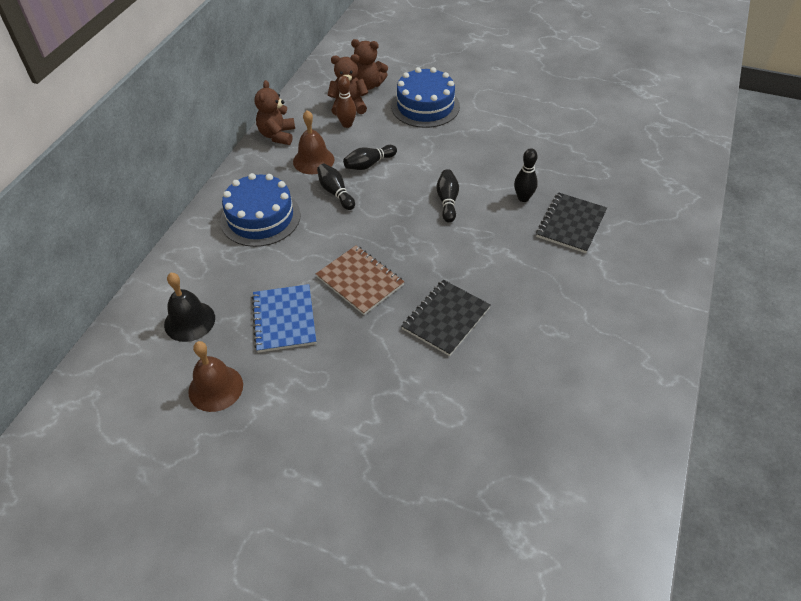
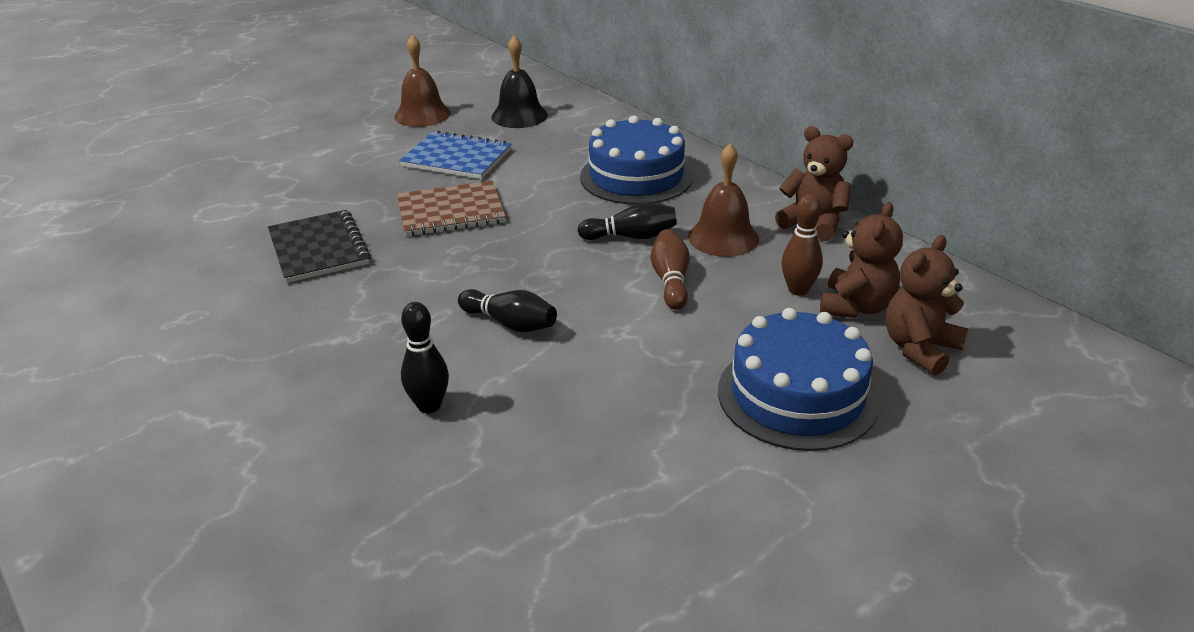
camera: 120 degrees right, 15 degrees down
black bowling pin [343,145,397,170] -> brown bowling pin [651,229,690,310]
black notebook [536,192,607,253] -> none

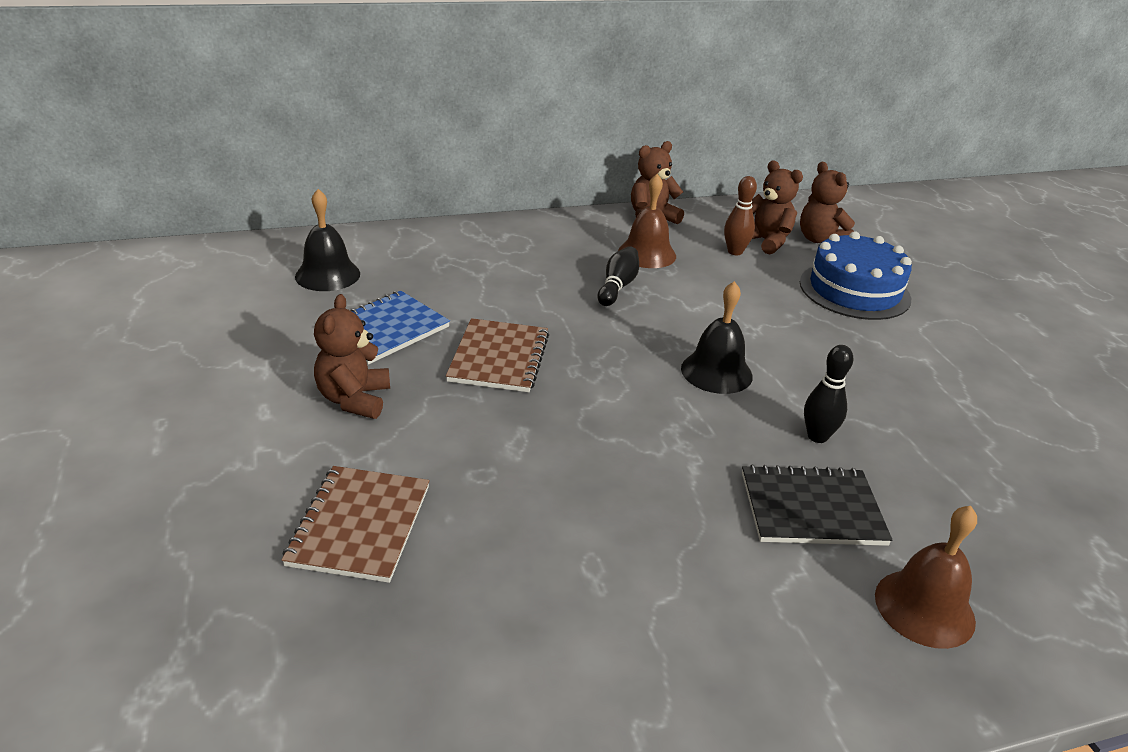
camera: 70 degrees left, 0 degrees up
black notebook [268,210,371,283] -> black notebook moved to [742,464,892,546]
brown bell [394,35,451,127] -> brown bell moved to [875,506,977,649]
black bowling pin [458,289,557,332] -> black bell [681,281,753,394]
blue cake [580,115,693,205] -> none
brown bowling pin [651,229,690,310] -> none
none -> brown notebook [281,466,430,583]
none -> brown teddy bear [314,294,390,419]

